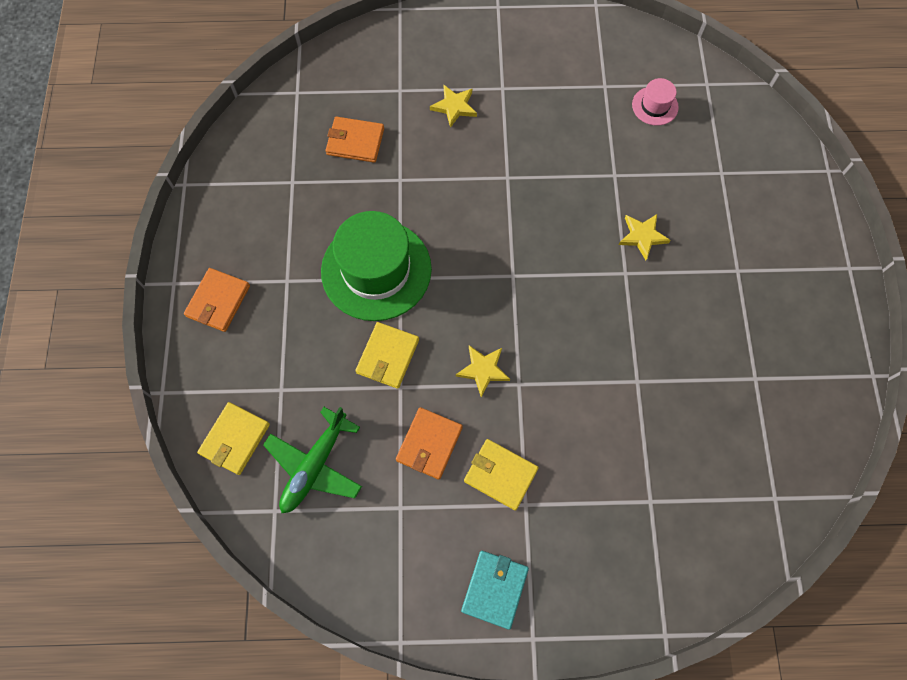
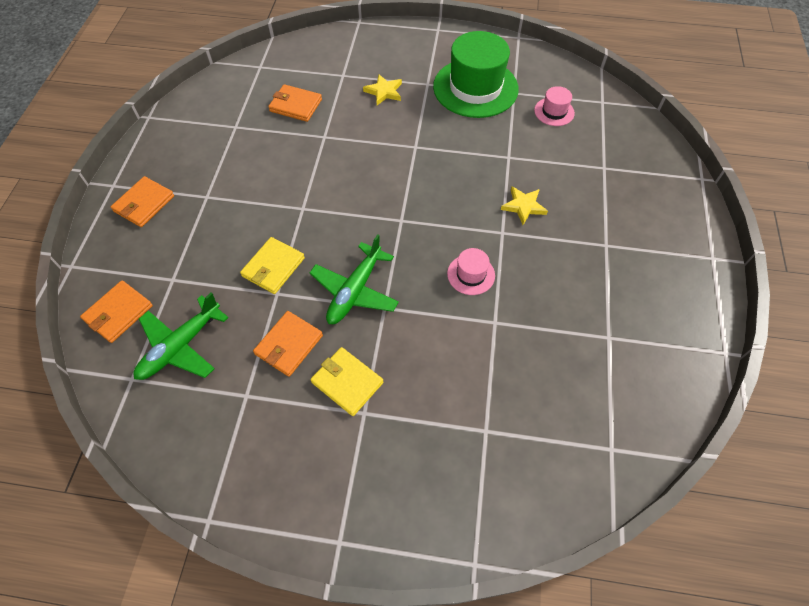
camera: 10 degrees right, 10 degrees down
yellow wallet [197,402,270,475] -> orange wallet [80,280,153,343]
green hat [321,211,432,321] -> green hat moved to [433,31,519,118]
yellow star [456,345,510,397] -> green plane [310,234,399,324]
turquoise wallet [461,551,529,630] -> none
none -> pink hat [447,248,495,295]

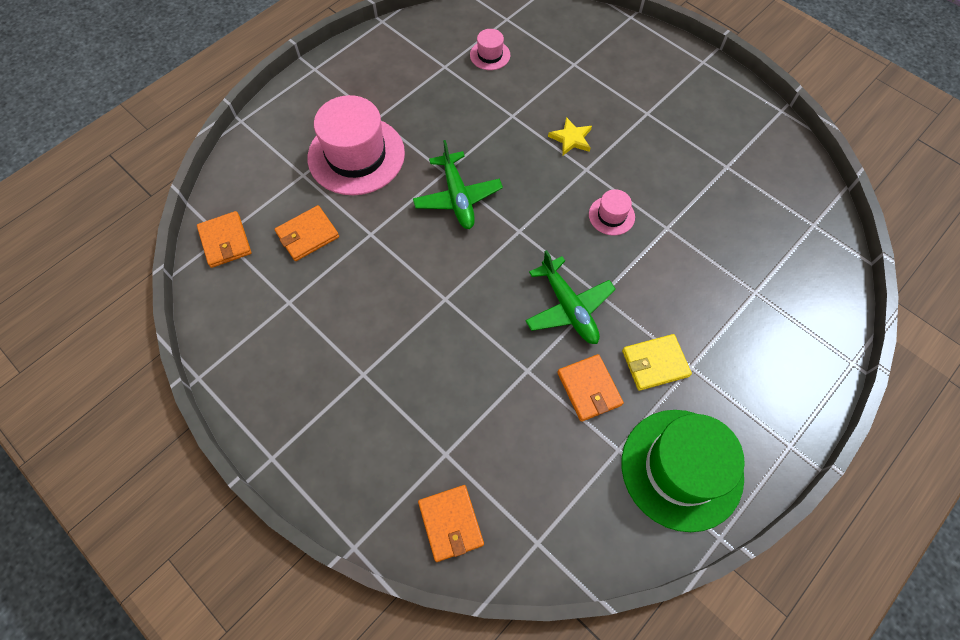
camera: 55 degrees left, 5 degrees up
orange wallet [111,176,174,227] -> orange wallet moved to [197,211,251,268]
green plane [133,292,229,380] -> green plane moved to [413,140,503,229]
yellow wallet [240,237,305,294] -> none
yellow star [363,74,402,105] -> pink hat [307,95,405,195]
green hat [433,31,519,118] -> green hat moved to [622,410,745,532]

